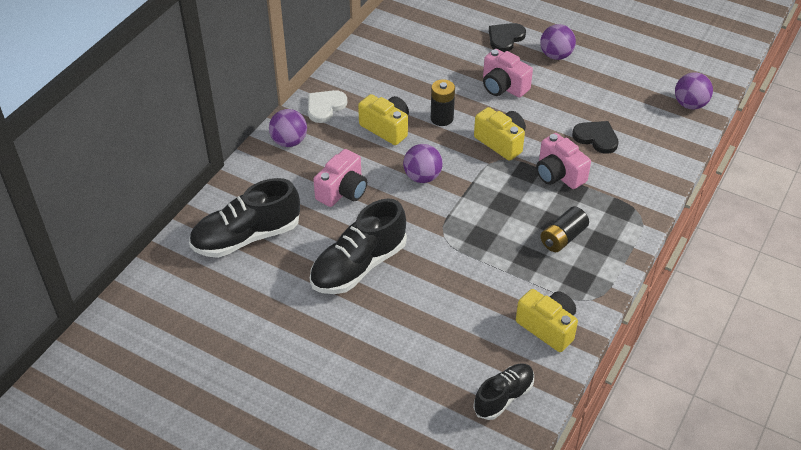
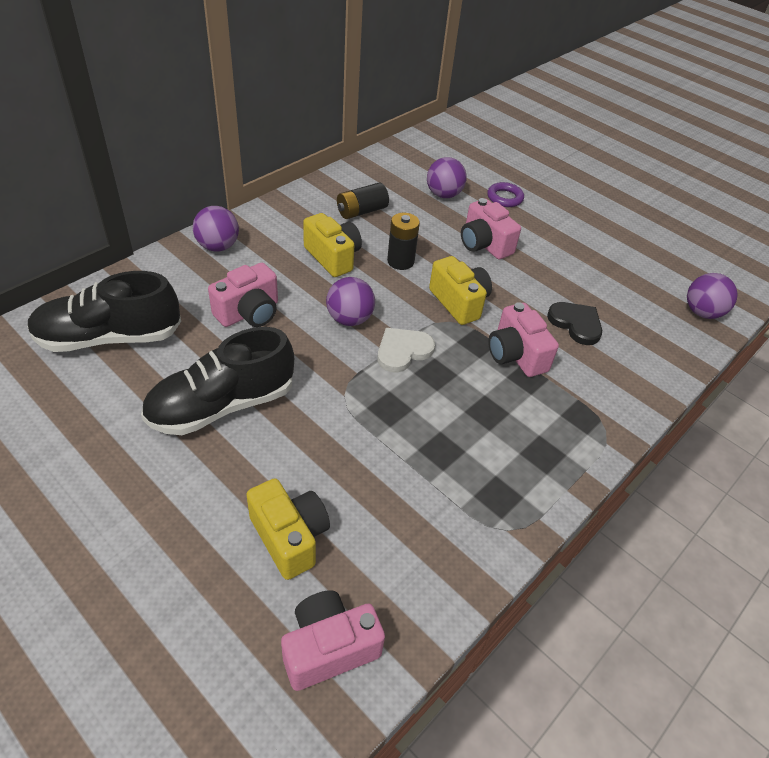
camera: 10 degrees right, 0 degrees up
white heart [308,90,347,123] -> white heart moved to [377,328,435,373]
black shoe [473,363,534,420] -> pink camera [281,590,385,691]
black heart [489,23,526,52] -> purple ring [487,182,524,207]
yellow camera [516,289,578,352] -> yellow camera moved to [246,479,330,580]
purple ball [540,24,576,60] -> purple ball moved to [427,157,467,198]
black battery [541,206,589,252] -> black battery moved to [337,183,389,219]

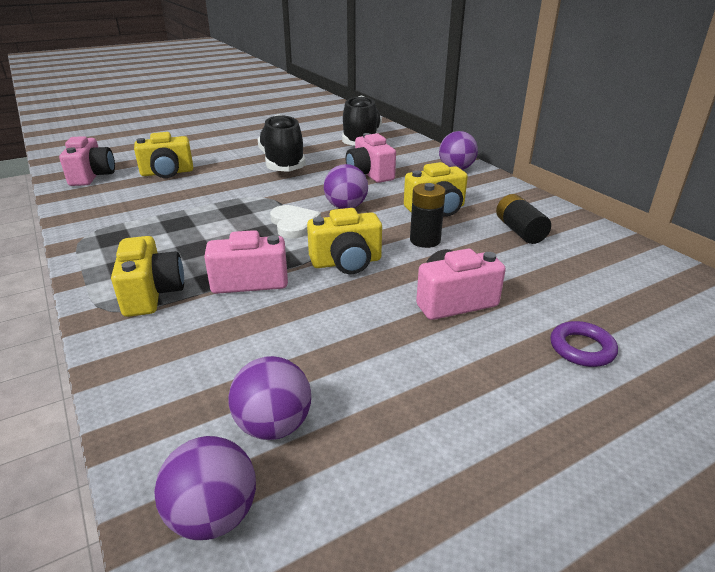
camera: 110 degrees right, 15 degrees down
purple ball [427,157,467,198] -> purple ball moved to [228,356,311,440]
black heart [547,302,602,345] -> none
none -> yellow camera [111,236,184,317]

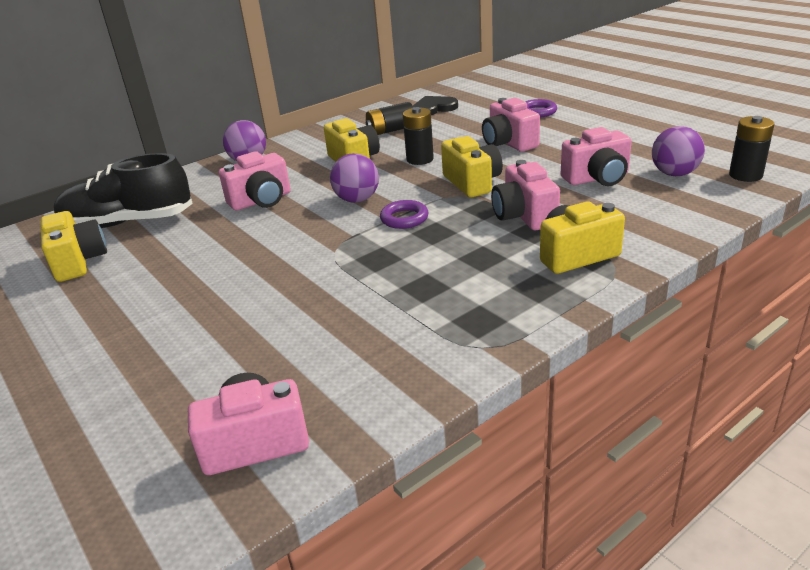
camera: 95 degrees left, 0 degrees up
yellow camera [134,132,193,178] -> yellow camera moved to [40,211,107,282]
purple ball [154,436,256,540] -> black battery [729,116,775,182]
black shoe [257,114,306,172] -> none
white heart [270,205,321,238] -> purple ring [380,200,429,229]
none -> black heart [413,96,458,115]
none -> pink camera [561,127,632,186]

